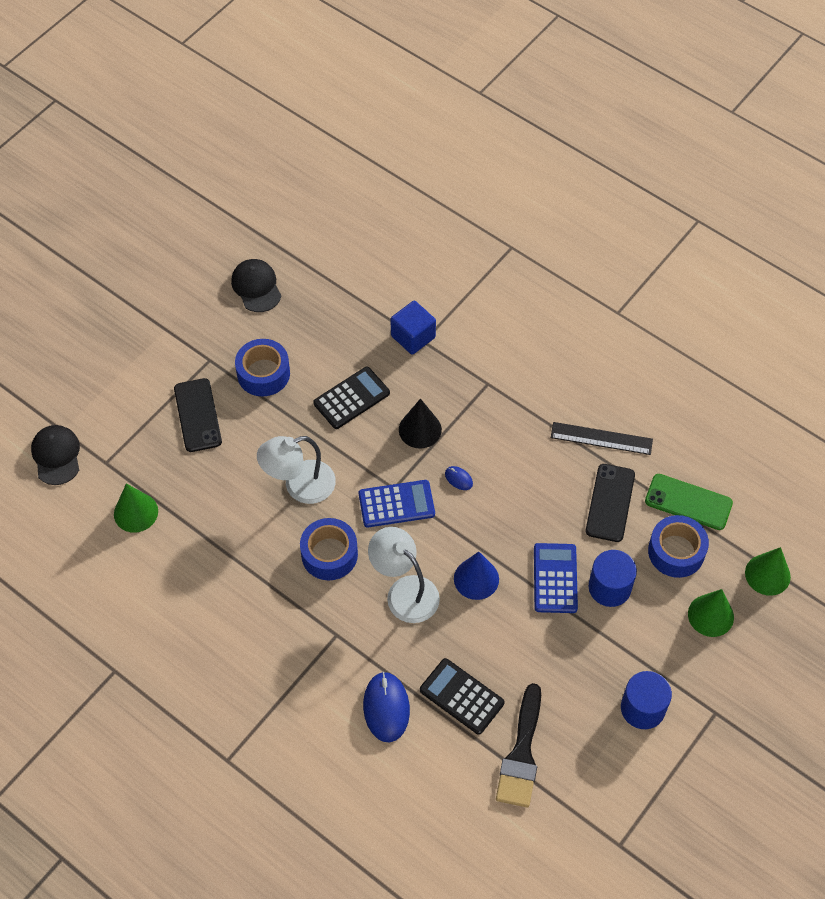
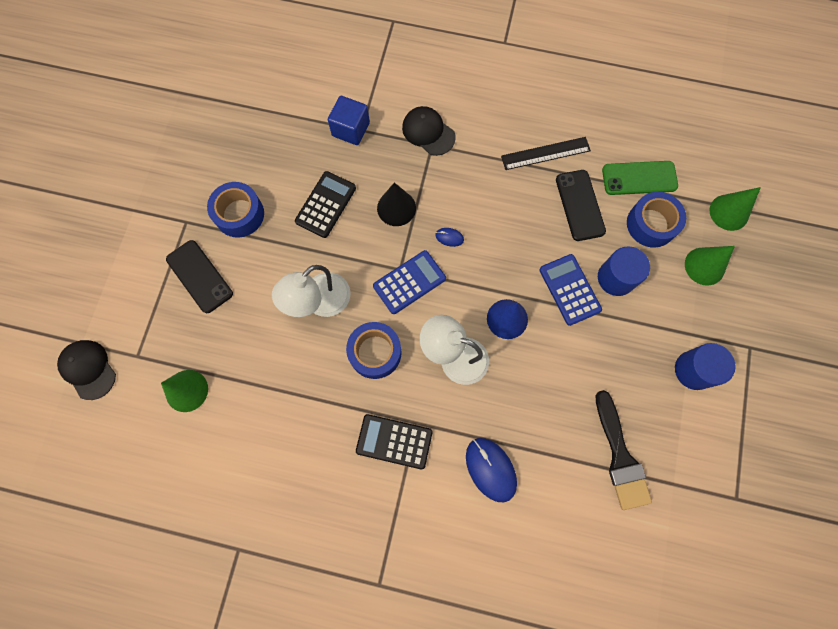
camera: 25 degrees left, 15 degrees up
black cap [231,259,281,312] -> black cap moved to [402,106,456,156]
black calculator [420,658,505,735] -> black calculator moved to [356,414,433,470]

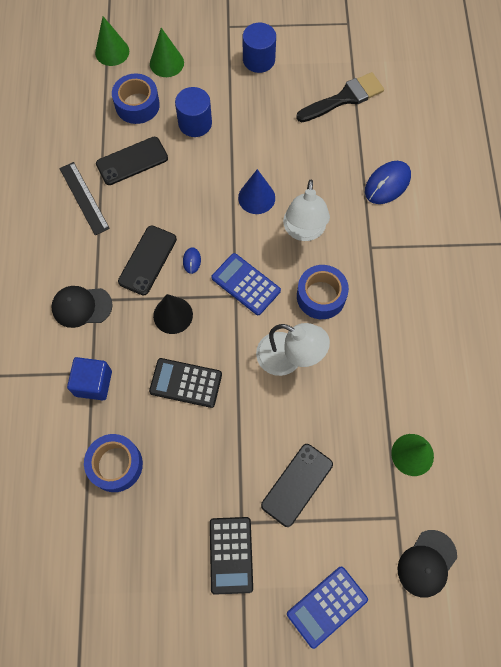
camera: 105 degrees left, 5 degrees down
blue tape [207,182,264,238] -> blue tape moved to [84,434,143,492]
black calculator [356,414,433,470] -> black calculator moved to [210,517,253,595]
black cap [402,106,456,156] -> black cap turned 60 degrees clockwise [51,286,113,328]
blue calculator [539,254,602,326] -> blue calculator moved to [287,567,368,649]
green phone [602,161,678,195] -> none
none -> black phone [118,226,177,295]

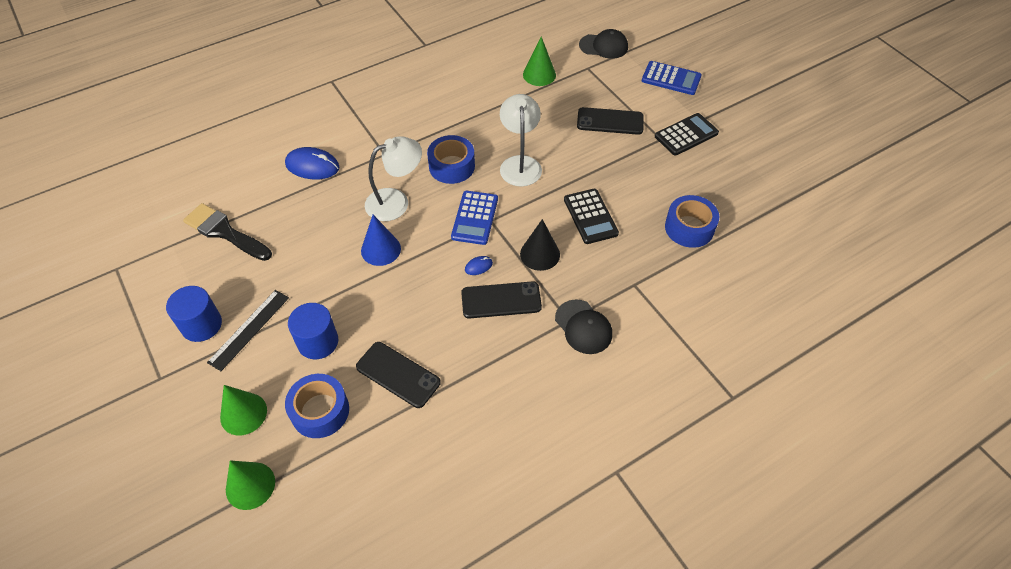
camera: 120 degrees left, 15 degrees down
black ruler [59,162,110,235] -> black ruler moved to [207,290,289,371]
blue cube [67,357,112,400] -> none

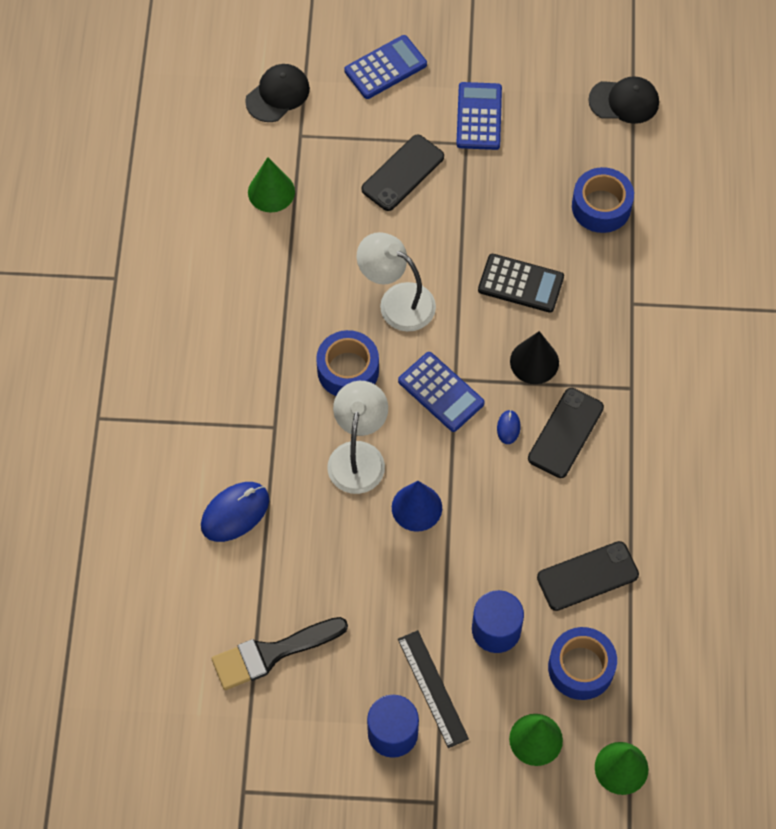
camera: 55 degrees left, 10 degrees up
black cap [555,299,612,354] -> black cap moved to [588,76,659,124]
black calculator [655,113,719,156] -> blue calculator [456,82,502,150]

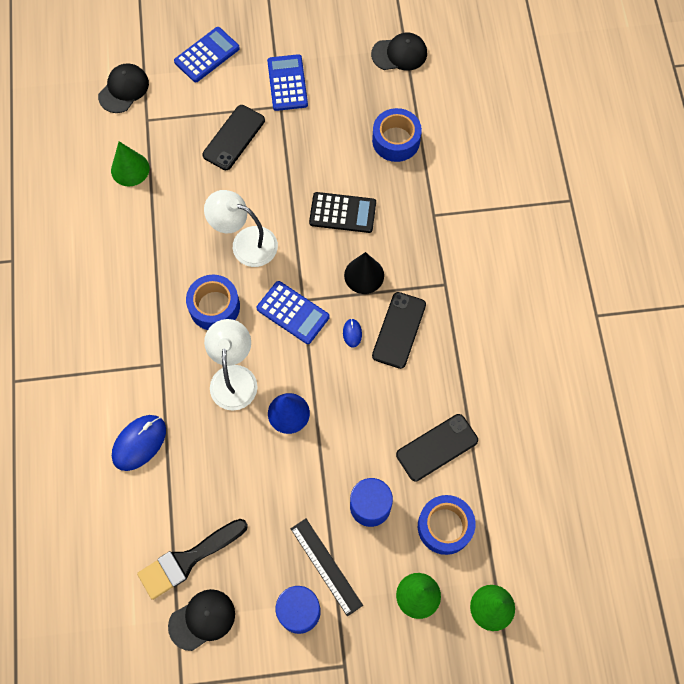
camera: 10 degrees left, 5 degrees up
none -> black cap [168,589,235,651]

